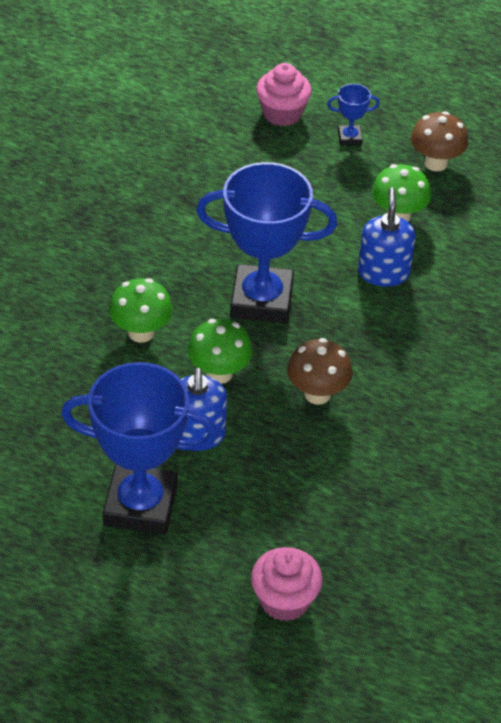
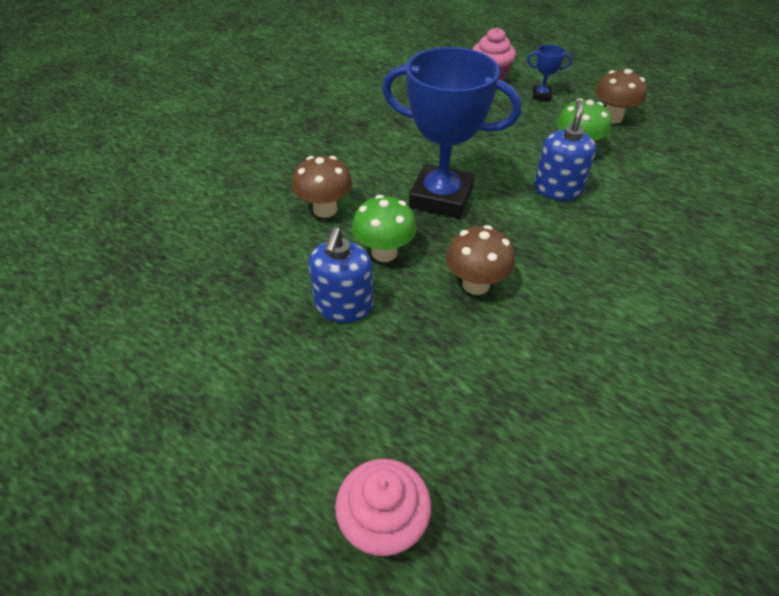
camera: 15 degrees right, 0 degrees up
blue trophy [61,362,218,535] -> none
green mushroom [109,278,173,343] -> brown mushroom [292,156,352,218]

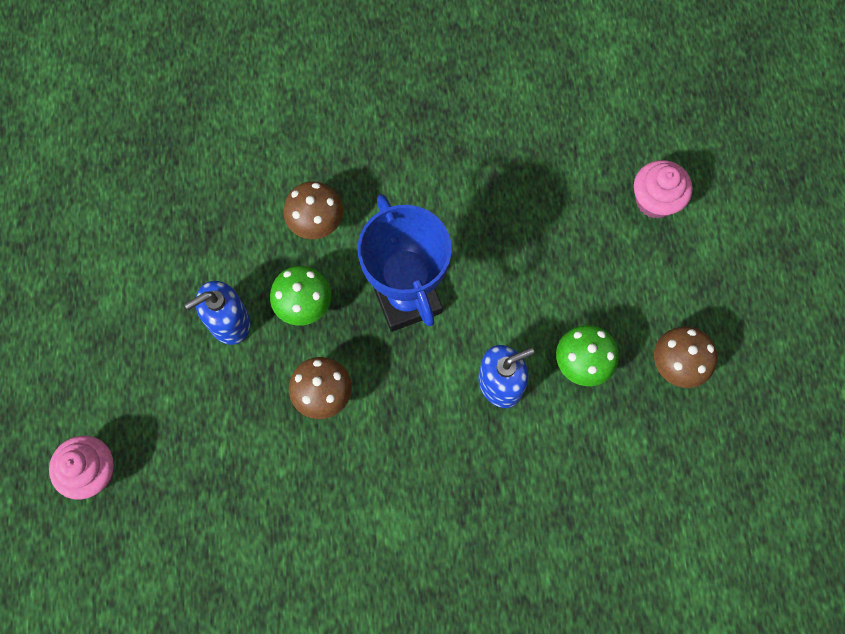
camera: 50 degrees right, 25 degrees up
blue trophy [527,45,572,101] -> none

